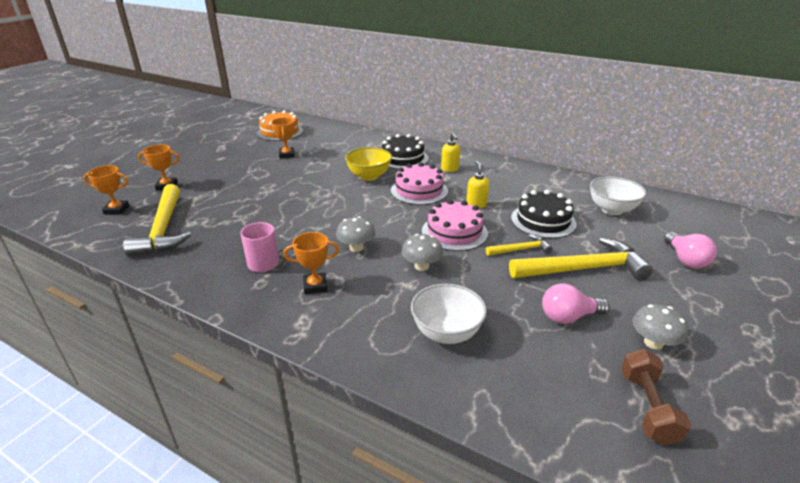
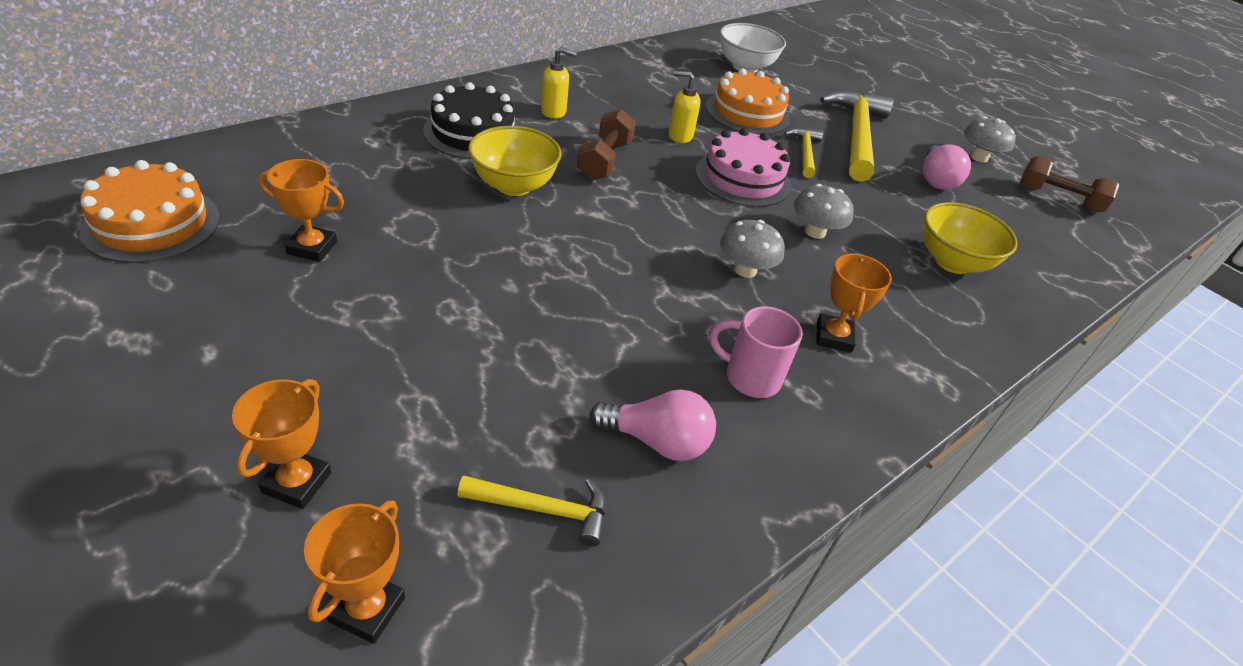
camera: 75 degrees left, 10 degrees up
yellow hammer [123,184,191,256] -> yellow hammer [457,475,606,547], size x0.51
pink cake [391,163,448,205] -> brown dumbbell [577,109,636,180]
white bowl [411,284,487,344] -> yellow bowl [923,202,1018,274]
black cake [511,190,577,238] -> orange cake [706,68,790,135]
pink light bulb [664,232,717,268] -> pink light bulb moved to [590,390,716,461]

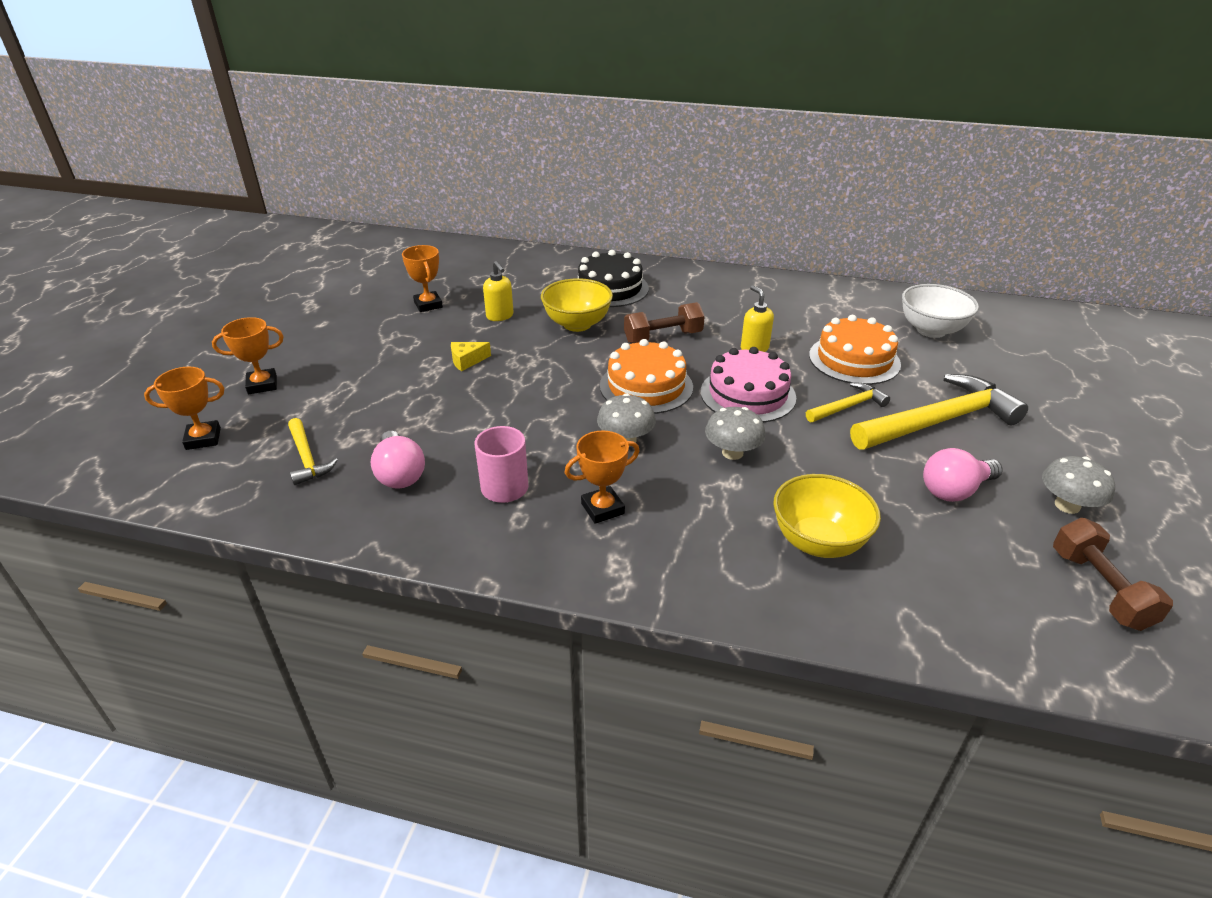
camera: 60 degrees right, 5 degrees down
orange cake [79,160,220,263] -> orange cake moved to [600,339,693,414]
yellow soap dispenser [541,47,577,119] -> yellow soap dispenser moved to [483,261,514,321]
none -> yellow cheese [451,342,491,371]

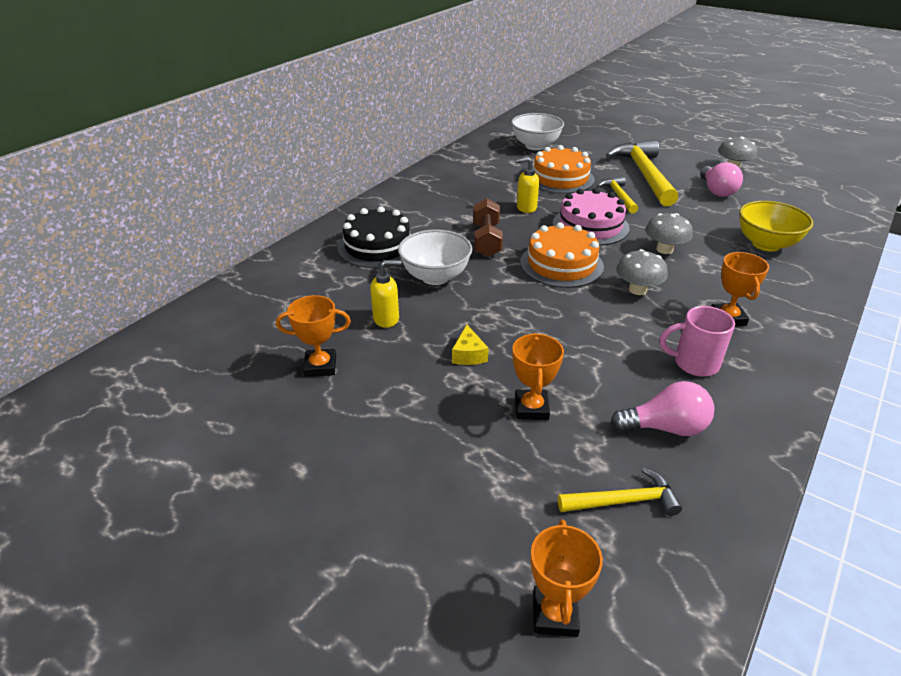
camera: 70 degrees left, 0 degrees up
orange trophy [212,317,284,394] -> orange trophy moved to [512,333,564,420]
yellow bowl [541,278,613,332] -> white bowl [398,229,472,285]
brown dumbbell [1053,518,1173,631] -> none

